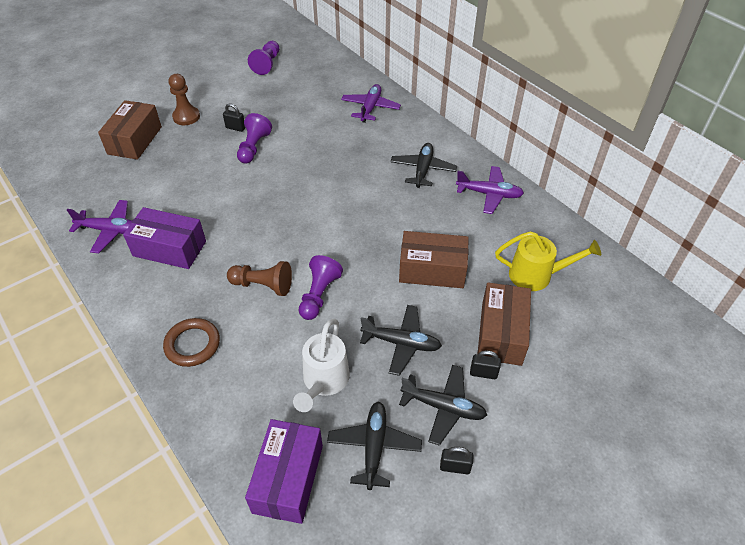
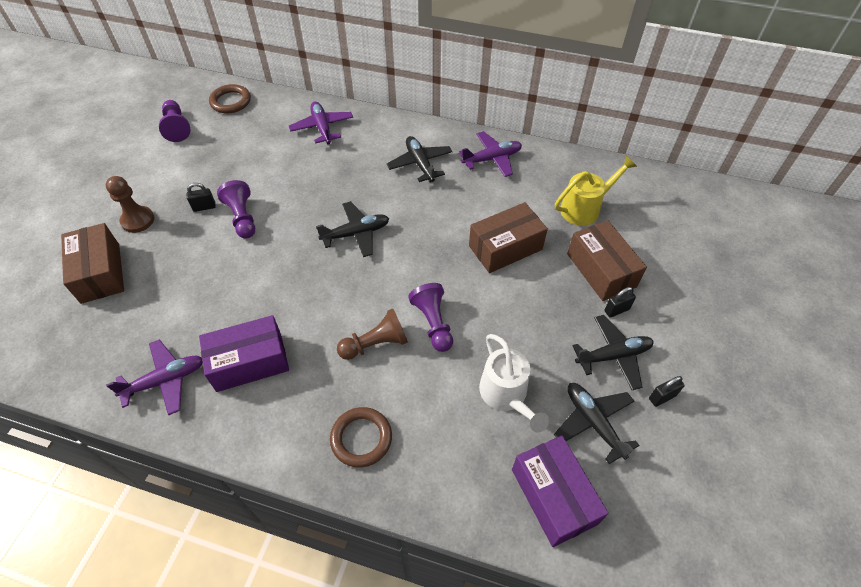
camera: 35 degrees left, 5 degrees up
black plane [360,305,442,376] -> black plane moved to [316,201,389,257]
none -> brown ring [209,84,251,113]

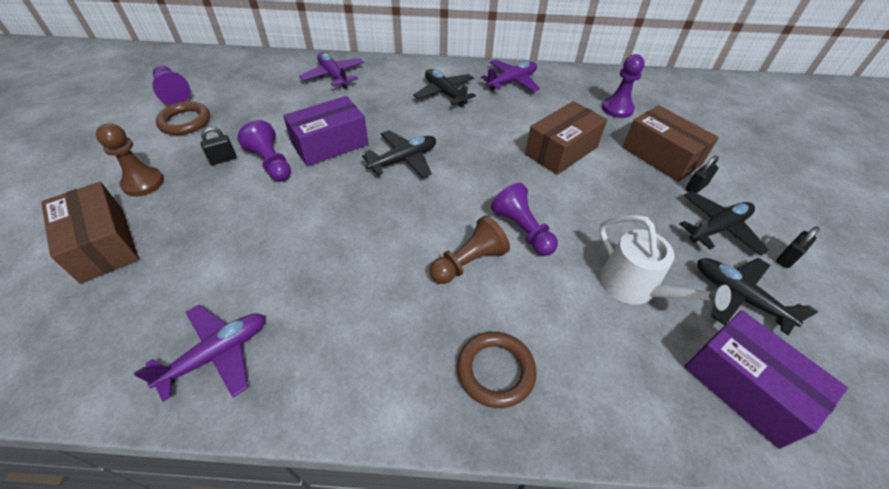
camera: 15 degrees left, 5 degrees down
purple box [199,315,289,392] -> purple box moved to [283,96,369,166]
brown ring [209,84,251,113] -> brown ring moved to [156,102,210,135]
yellow watering can [555,156,637,226] -> purple pawn [602,54,645,118]

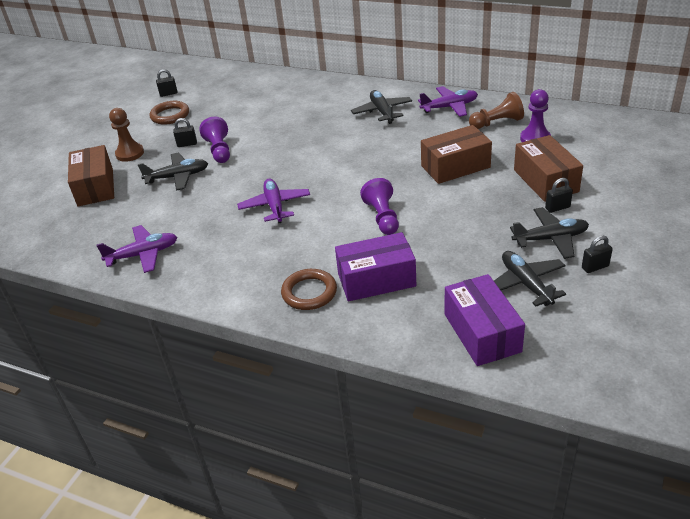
camera: 25 degrees right, 10 degrees down
purple pawn [153,65,190,105] -> black padlock [156,69,178,97]
purple box [283,96,369,166] -> purple box moved to [335,232,416,301]
purple plane [299,52,364,89] -> purple plane moved to [237,179,310,223]
black plane [362,130,436,178] -> black plane moved to [138,153,208,191]
brown pawn [429,216,510,284] -> brown pawn moved to [469,92,524,129]
white watering can [599,215,731,311] -> none

